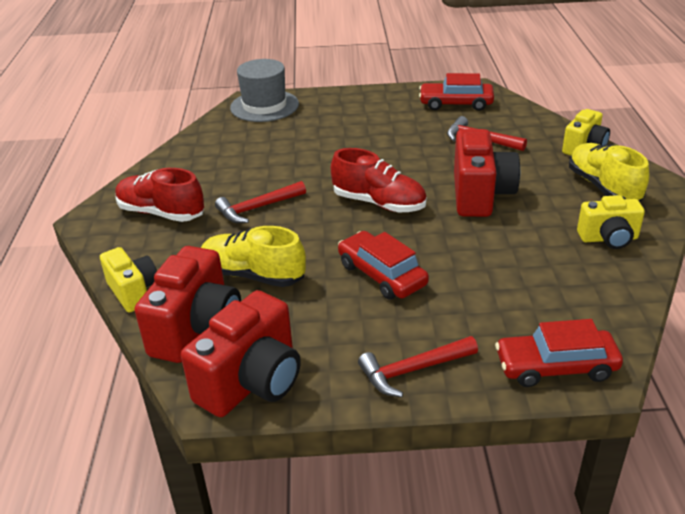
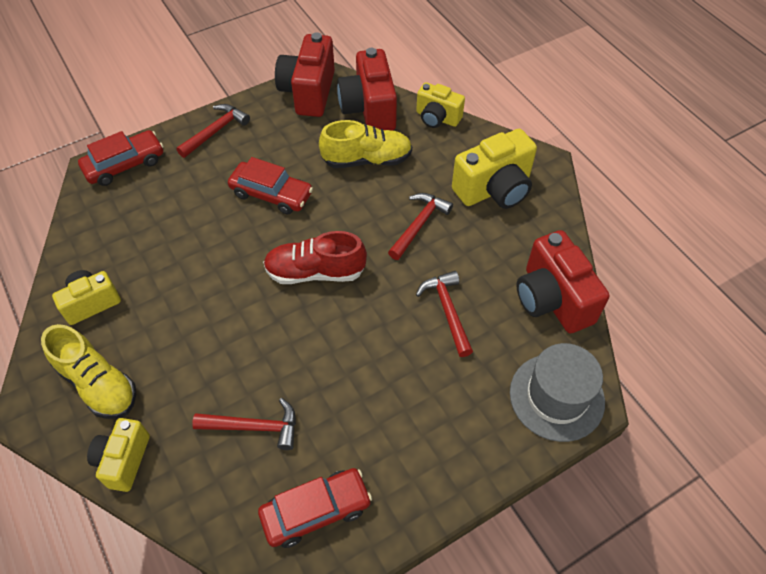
camera: 150 degrees right, 20 degrees up
red shoe [116,168,204,222] -> yellow camera [452,129,537,209]
red camera [454,129,520,217] -> red camera moved to [516,230,609,334]
none -> red hammer [416,271,473,357]

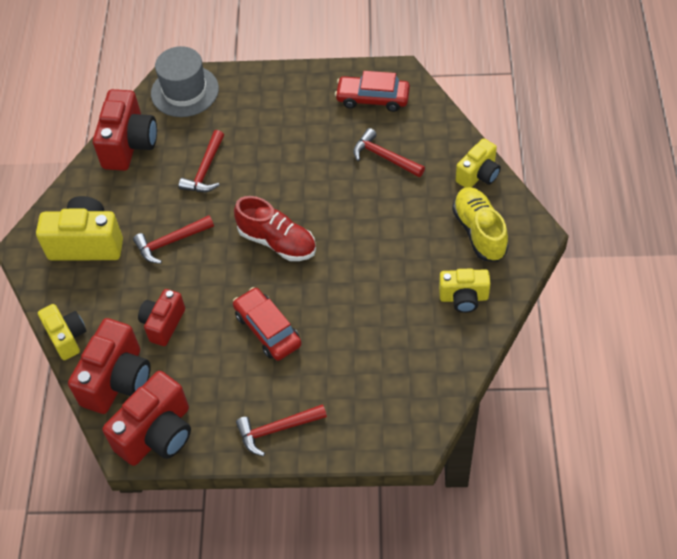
camera: 145 degrees left, 0 degrees up
red car [78,130,163,186] -> none
yellow shoe [319,120,412,168] -> red camera [138,289,185,346]

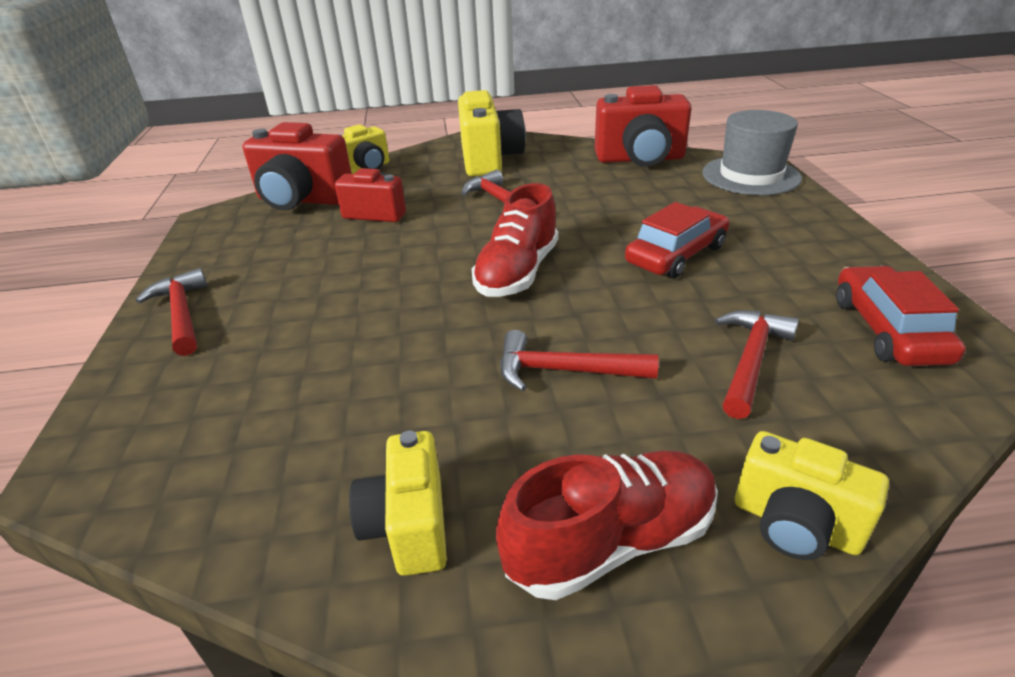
camera: 80 degrees right, 20 degrees down
red camera [102,371,191,466] -> none
red hammer [179,130,224,192] -> red hammer moved to [500,330,659,391]
red car [233,287,302,361] -> red car moved to [625,202,730,278]
yellow shoe [452,187,509,262] -> red shoe [496,450,718,600]

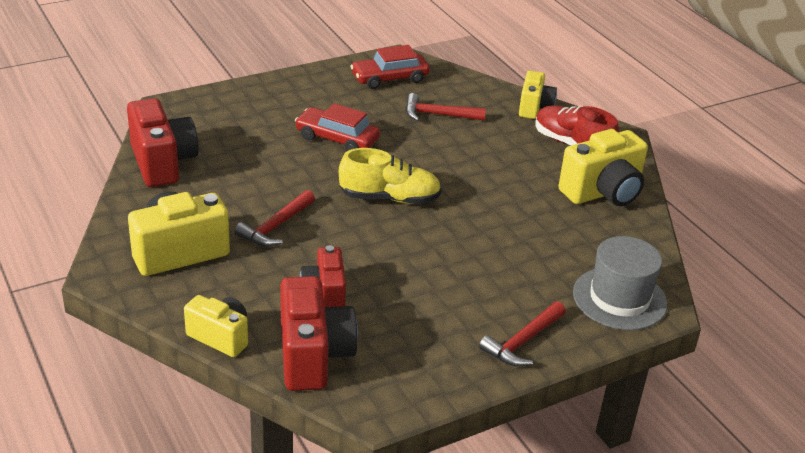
camera: 115 degrees left, 0 degrees up
yellow camera [349,431,447,576] -> yellow camera [559,129,648,206], size x1.61
red shoe [472,183,559,297] -> yellow shoe [339,148,442,204]
red hammer [500,330,659,391] -> none
grey hat [702,110,802,195] -> grey hat moved to [573,236,667,330]

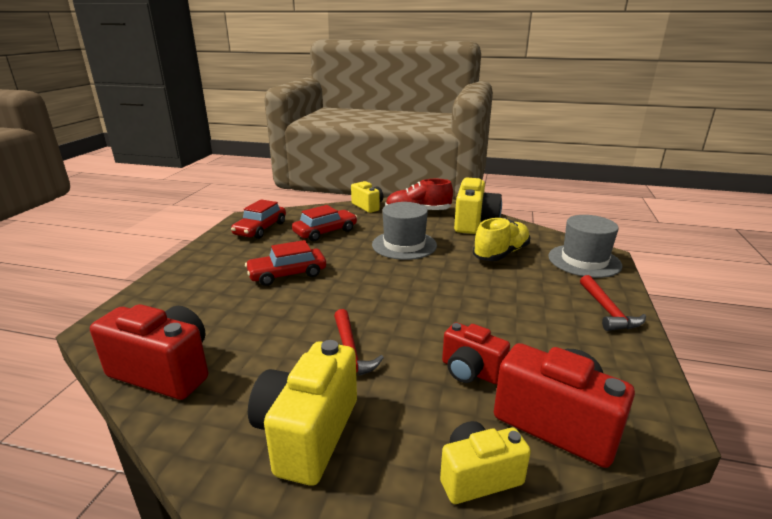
camera: 45 degrees left, 10 degrees down
yellow shoe [339,148,442,204] -> yellow shoe moved to [473,218,531,261]
red hammer [406,93,486,121] -> red car [292,205,357,241]
none -> grey hat [372,202,437,260]

